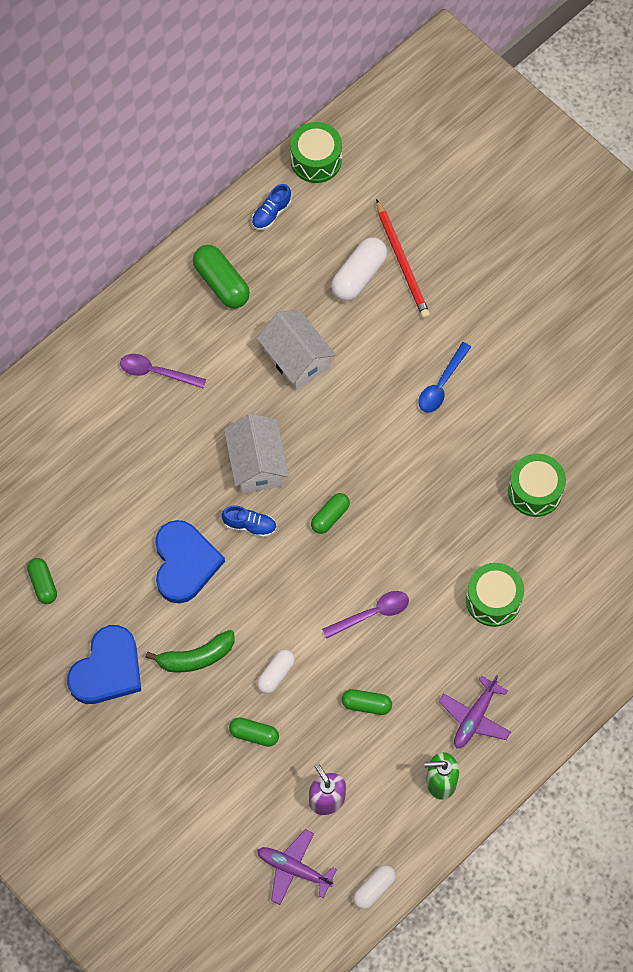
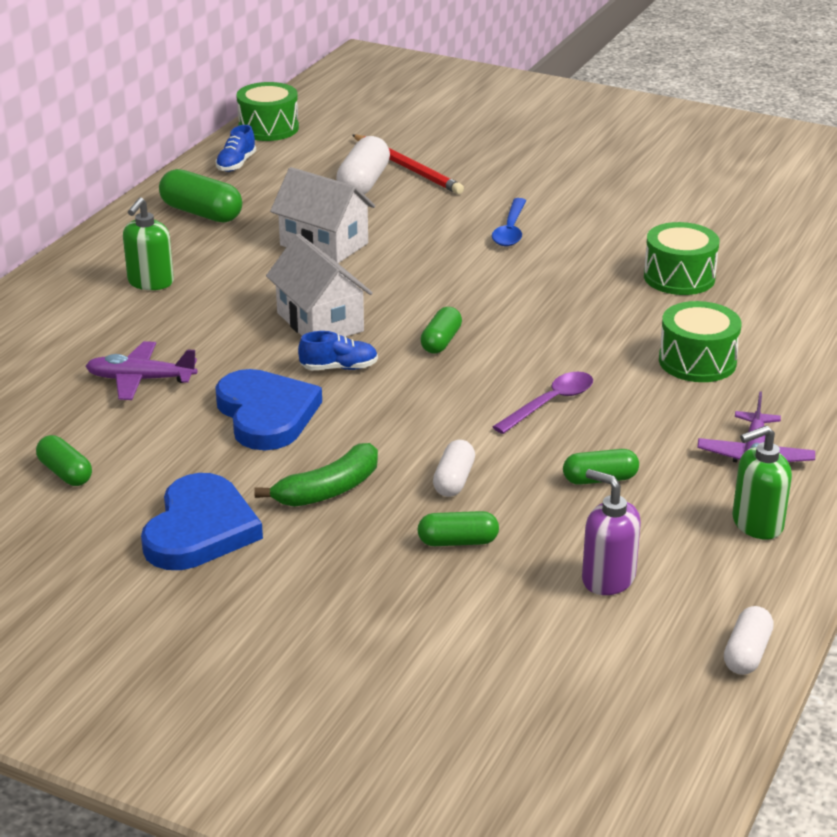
camera: 20 degrees left, 35 degrees down
purple spoon [120,354,206,388] -> green soap dispenser [123,197,174,290]
purple plane [257,829,337,905] -> purple plane moved to [86,341,197,400]

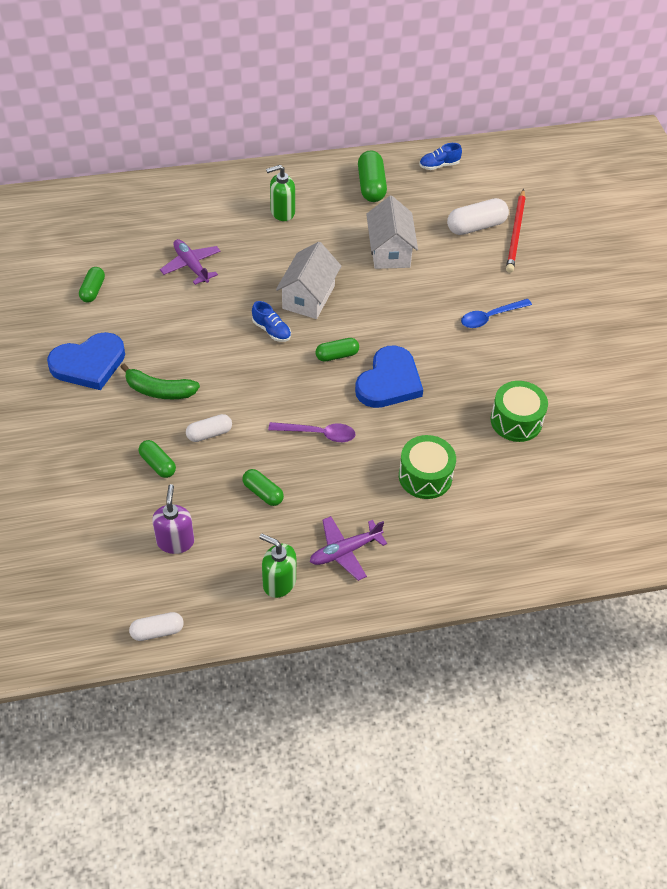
camera: 50 degrees right, 20 degrees up
blue heart [215,369,322,450] -> blue heart moved to [355,346,423,408]
green drum [236,82,299,141] -> none

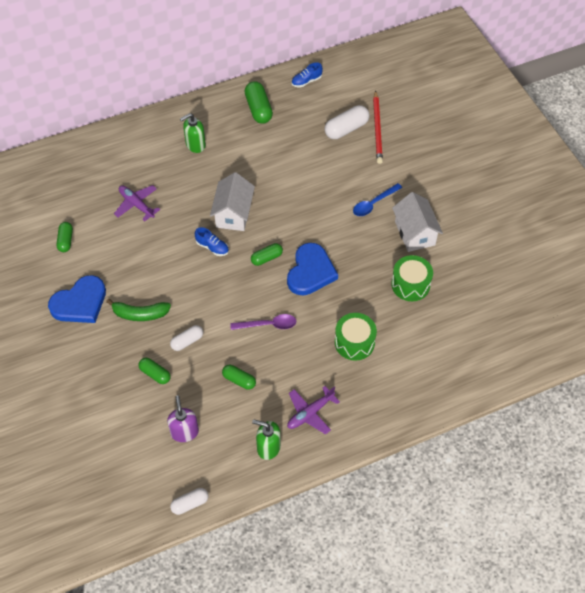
camera: 10 degrees left, 5 degrees up
white house [366,196,418,269] -> white house moved to [392,192,443,252]

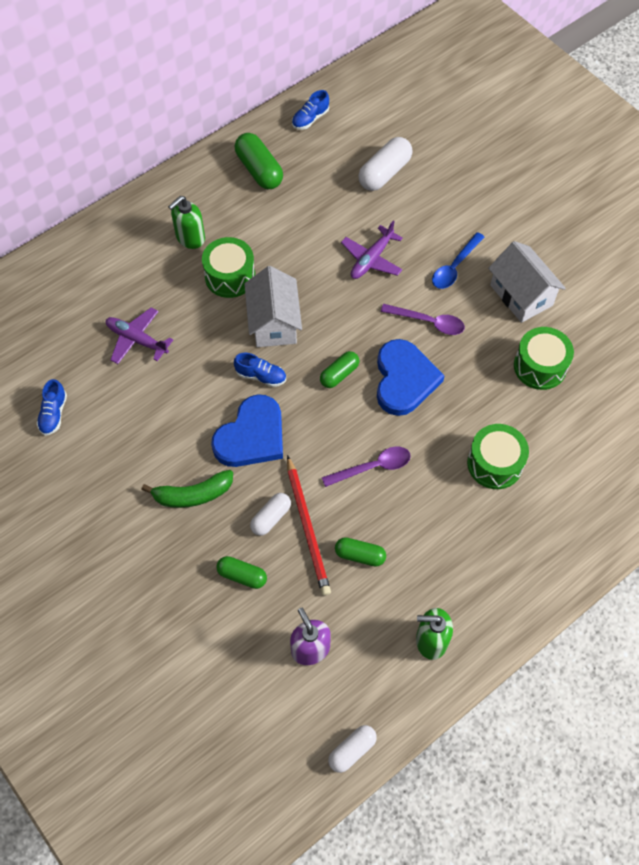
camera: 15 degrees left, 5 degrees up
blue heart [48,275,106,323] -> blue heart moved to [211,394,283,467]
green capsule [56,222,73,252] -> blue shoe [36,379,67,436]
purple plane [287,386,340,434] -> purple plane moved to [341,220,403,279]
red pencil [373,90,383,164] -> red pencil moved to [287,455,331,596]
none -> green drum [202,237,255,298]
none -> purple spoon [381,304,465,335]

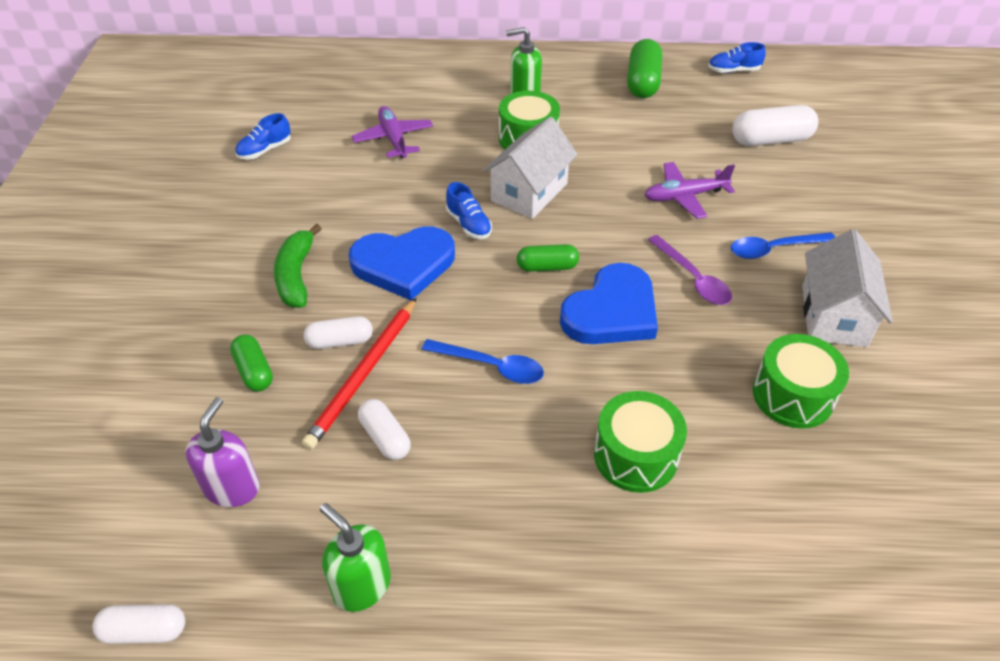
camera: 40 degrees right, 15 degrees down
green banana [142,470,233,508] -> green banana turned 60 degrees clockwise [274,224,322,308]
purple spoon [322,447,411,487] -> blue spoon [422,339,544,384]
green capsule [335,537,386,567] -> white capsule [358,399,411,460]

